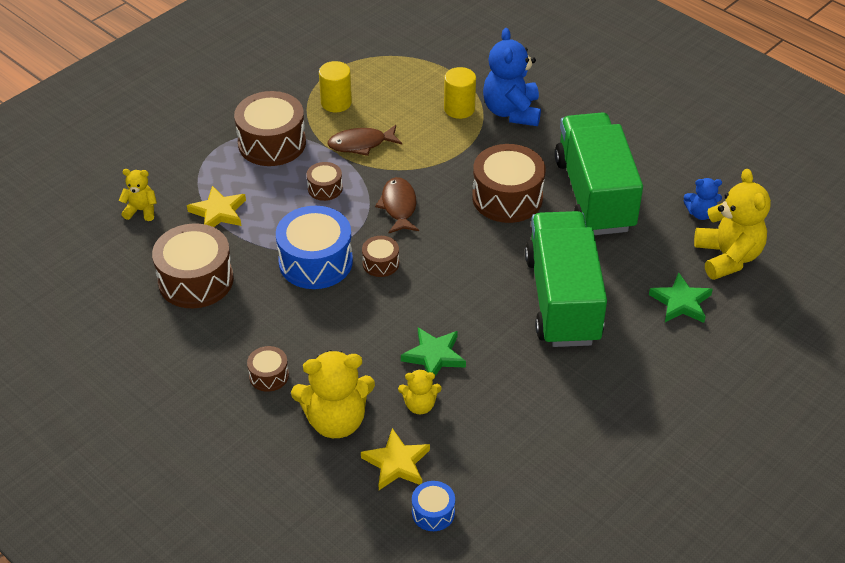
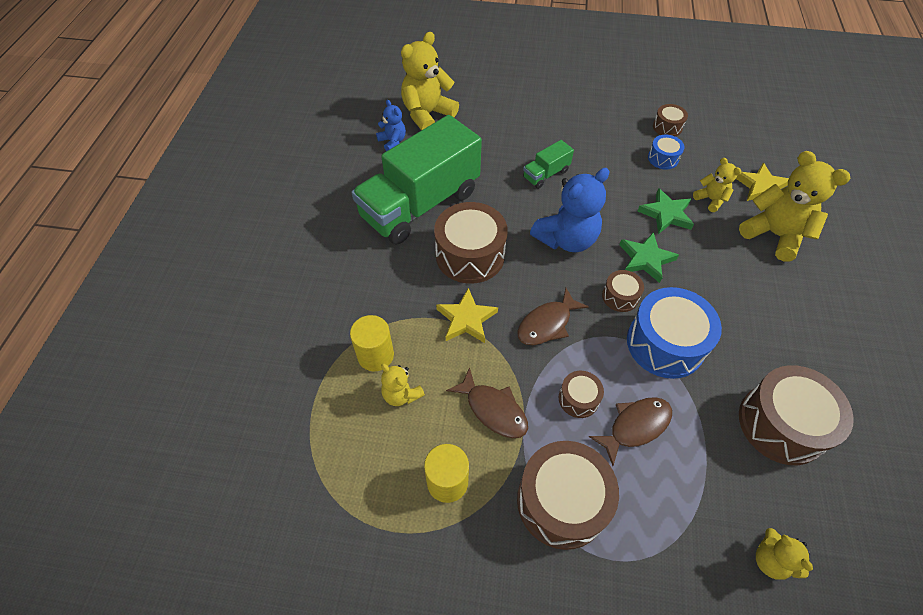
camera: 125 degrees left, 10 degrees up
yellow star [187,186,246,227] -> yellow star moved to [436,288,498,343]
brown drum [247,346,289,392] -> brown drum moved to [653,104,688,137]
blue drum [412,481,455,531] -> blue drum moved to [648,135,685,170]
blue teddy bear [483,28,541,126] -> blue teddy bear moved to [530,168,610,252]
green truck [525,211,607,347] -> green truck [523,140,574,189], size x0.42
green star [649,272,713,323] -> green star moved to [619,232,679,283]
none -> yellow teddy bear [381,364,425,406]
none -> brown fish [589,397,672,466]

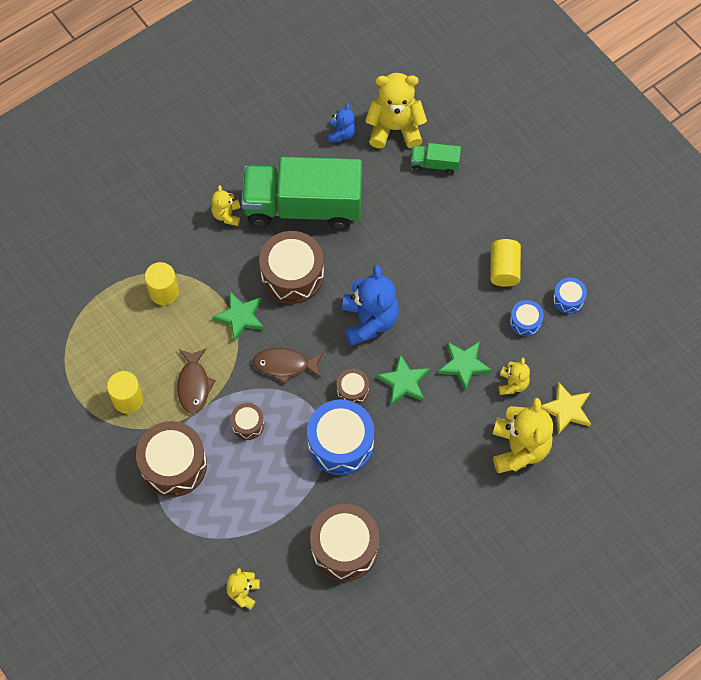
camera: 45 degrees right, 10 degrees up
yellow teddy bear [381,364,425,406] -> yellow teddy bear moved to [211,185,240,226]
yellow star [436,288,498,343] -> green star [212,292,264,342]
green truck [523,140,574,189] -> green truck moved to [411,143,461,174]
blue teddy bear [530,168,610,252] -> blue teddy bear turned 105 degrees counterclockwise [342,265,399,346]
brown fish [589,397,672,466] -> none
brown drum [653,104,688,137] -> blue drum [553,278,587,314]
none -> yellow cylinder [490,239,521,287]

